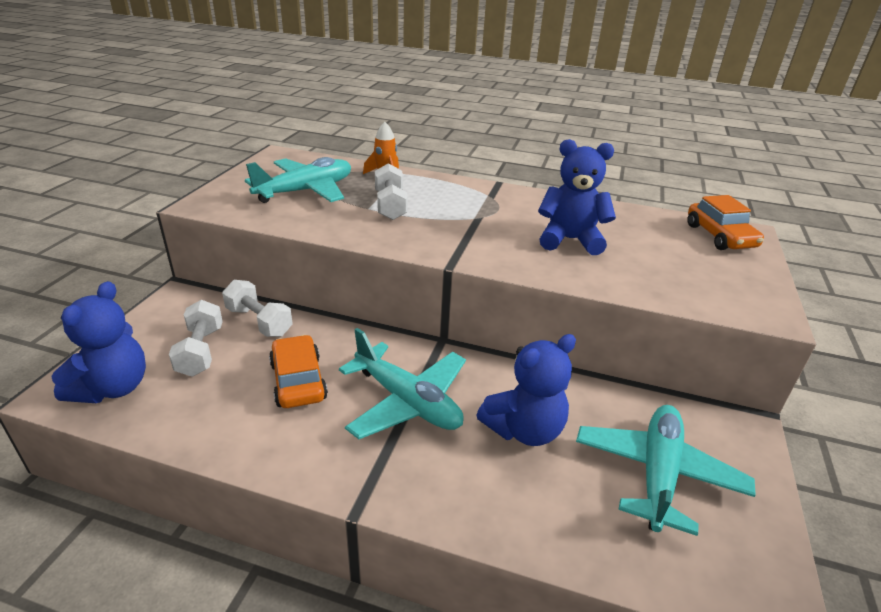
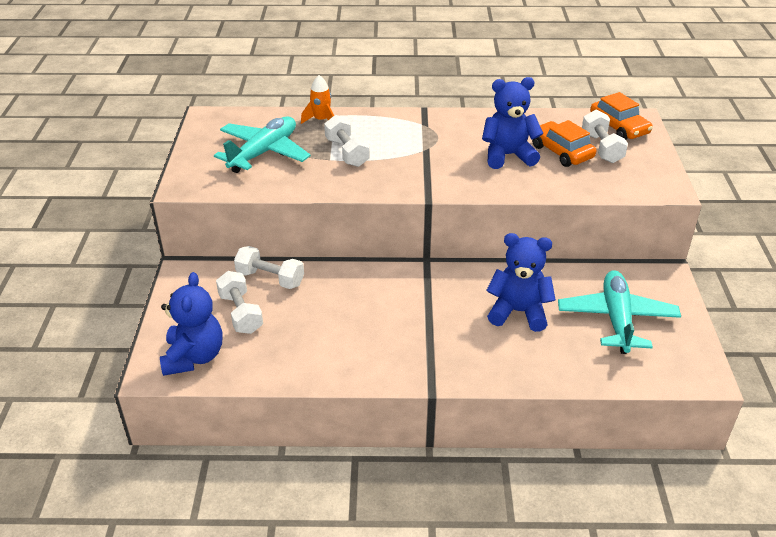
camera: 15 degrees left, 5 degrees up
orange car [269,335,328,408] -> orange car moved to [532,120,596,167]
turquoise plane [339,328,466,439] -> none
blue teddy bear [476,334,576,446] -> blue teddy bear turned 120 degrees counterclockwise [486,233,556,332]
none -> white dumbbell [582,109,628,163]

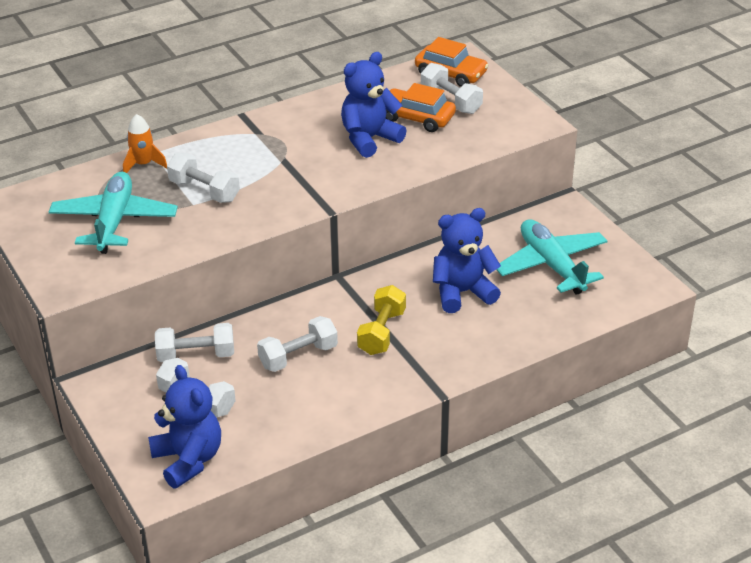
camera: 30 degrees left, 0 degrees up
none -> white dumbbell [257,316,338,372]
none -> yellow dumbbell [357,285,406,355]

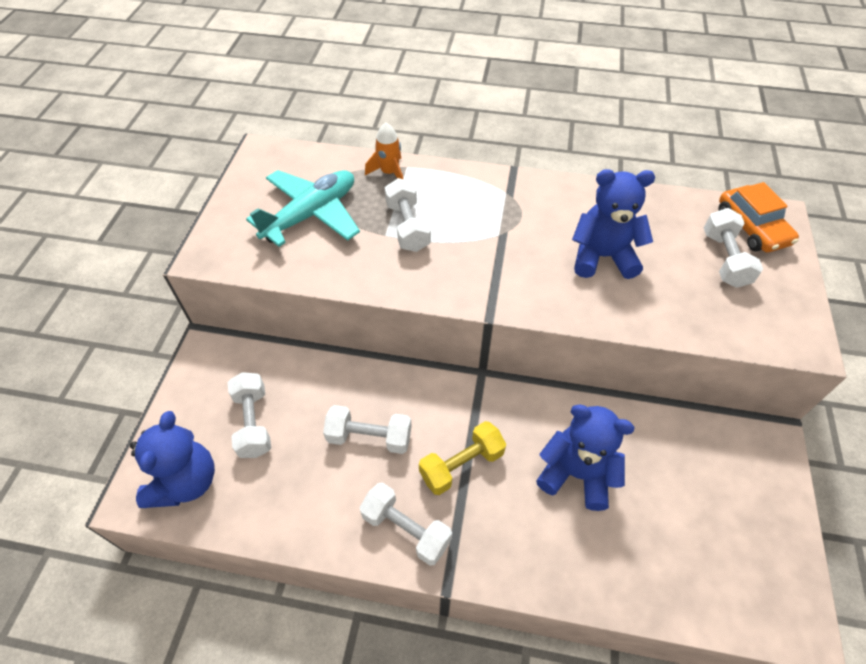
camera: 40 degrees right, 15 degrees up
white dumbbell [155,323,234,362] -> white dumbbell moved to [360,483,452,566]
orange car [386,83,456,132] -> none
turquoise plane [496,219,607,295] -> none

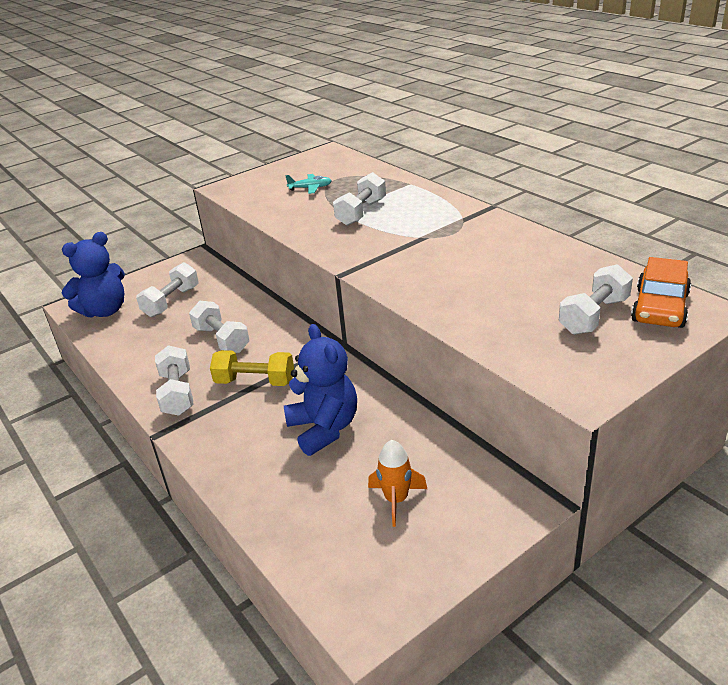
camera: 45 degrees right, 20 degrees down
turquoise plane [246,170,360,247] -> turquoise plane [285,174,332,194], size x0.45
orange rocket [365,123,403,179] -> orange rocket moved to [368,440,427,527]
blue teddy bear [572,169,655,279] -> none

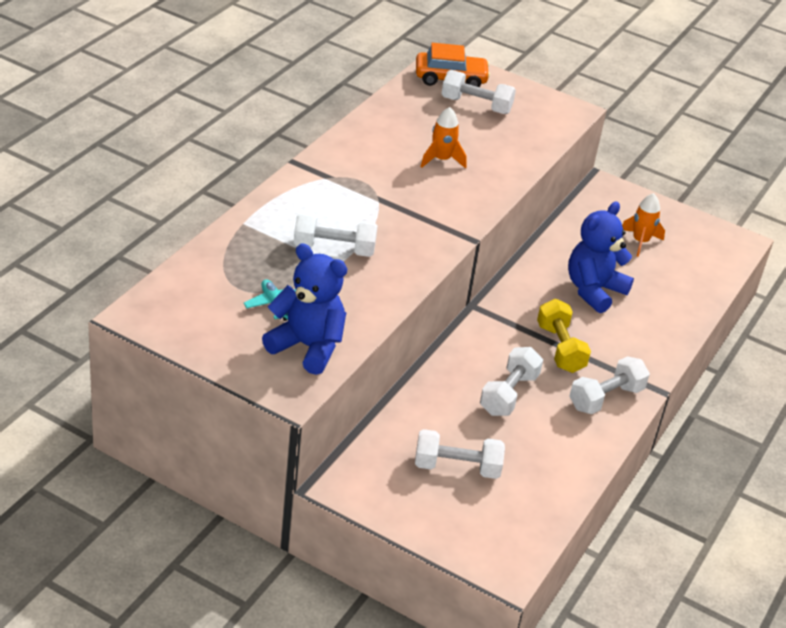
camera: 120 degrees left, 5 degrees up
blue teddy bear [62,232,125,318] -> blue teddy bear moved to [262,244,347,375]
none -> orange rocket [421,107,467,169]

